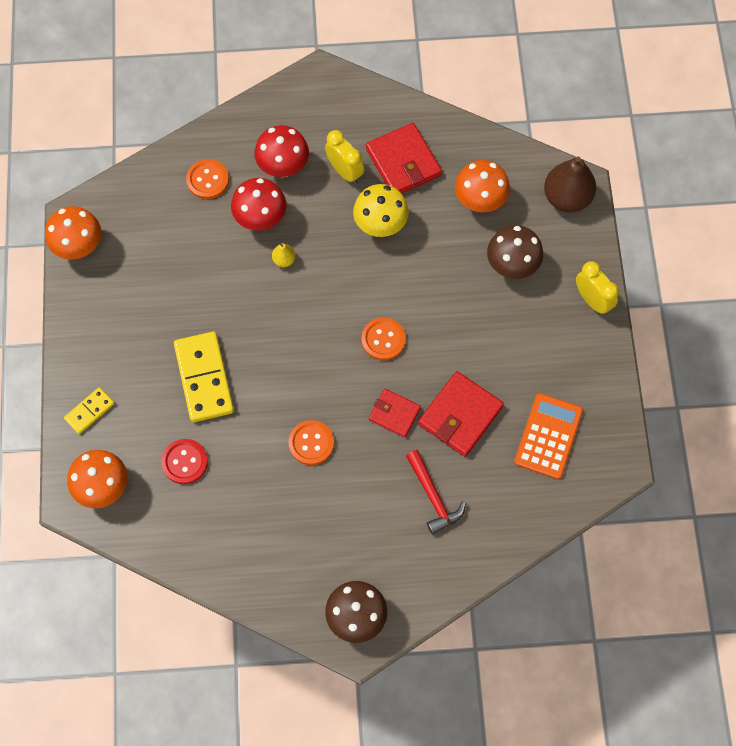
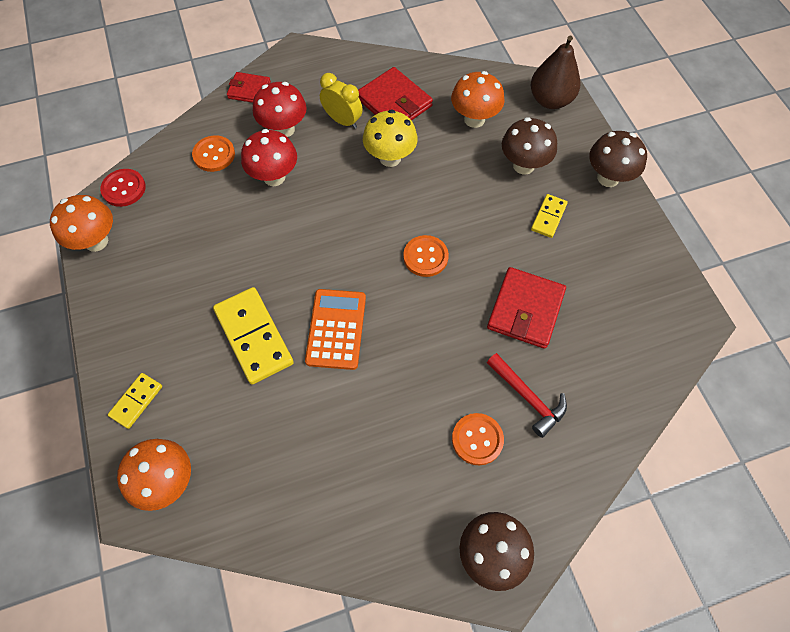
camera: 15 degrees left, 5 degrees down
red button [161,439,208,484] -> red button moved to [100,169,146,207]
yellow pear [272,243,296,267] -> none
orange button [288,420,334,465] -> orange button moved to [452,413,504,465]
red wallet [369,389,421,438] -> red wallet moved to [227,72,271,103]
orange calculator [514,393,583,479] -> orange calculator moved to [305,289,366,370]
yellow clock [576,261,619,315] -> brown mushroom [589,131,647,187]
none -> yellow domino [531,194,568,238]

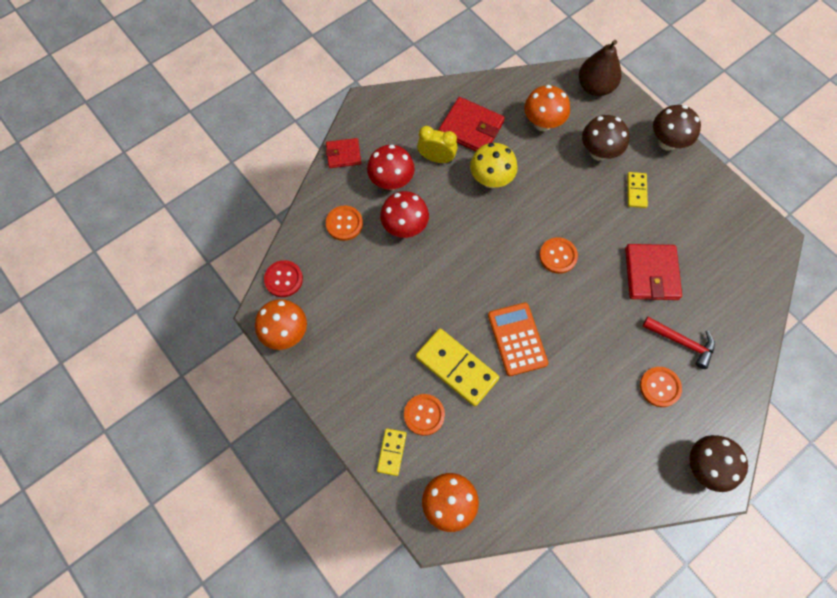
camera: 20 degrees left, 5 degrees up
none -> orange button [404,394,445,436]

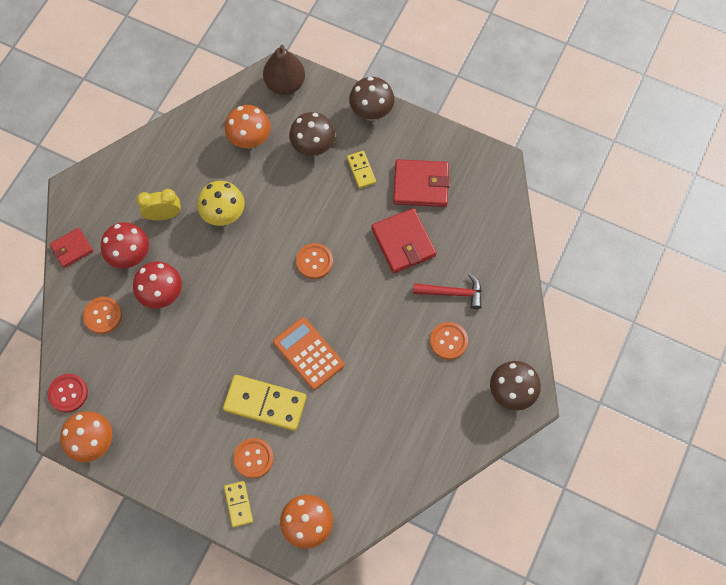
camera: 25 degrees left, 0 degrees up
red wallet [439,97,505,151] -> red wallet moved to [393,159,450,207]

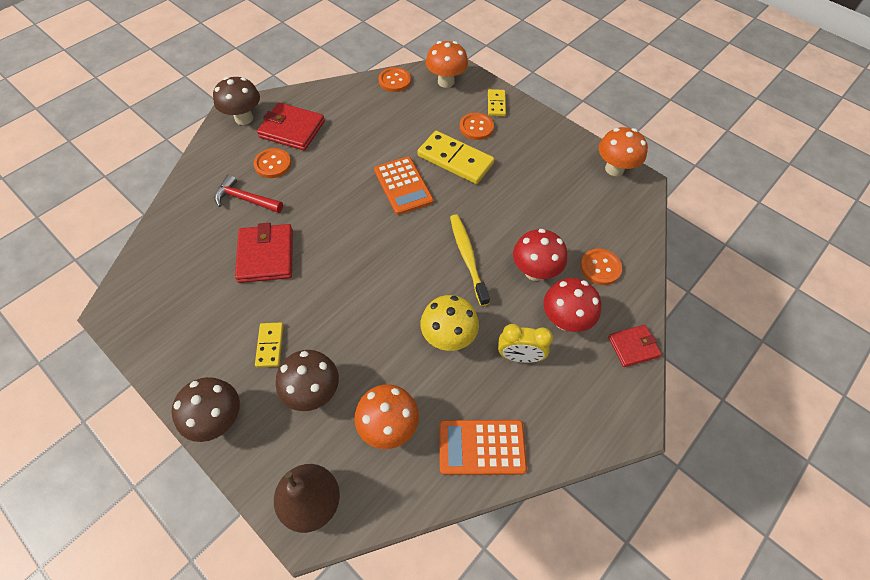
camera: 165 degrees left, 10 degrees down
red button [48,374,88,413] -> none
orange button [296,243,333,279] -> orange button moved to [378,67,411,92]
red wallet [393,159,450,207] -> red wallet moved to [257,103,325,151]
none -> orange calculator [439,420,527,475]
none -> yellow toothbrush [450,214,490,306]

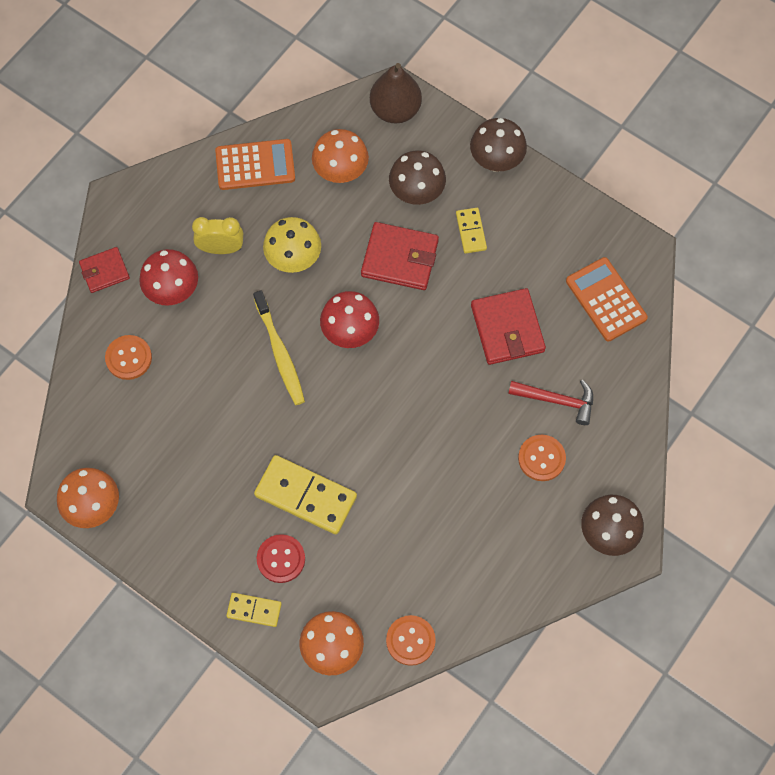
camera: 175 degrees right, 10 degrees up
red wallet [257,103,325,151] -> red wallet moved to [361,222,439,290]
orange calculator [374,157,434,215] -> orange calculator moved to [566,257,648,341]
orange button [460,113,494,140] -> red button [257,534,305,583]
yellow domino [488,89,506,116] -> yellow domino turned 75 degrees counterclockwise [226,593,282,627]
red mushroom [513,229,567,281] -> red mushroom moved to [320,291,379,348]

